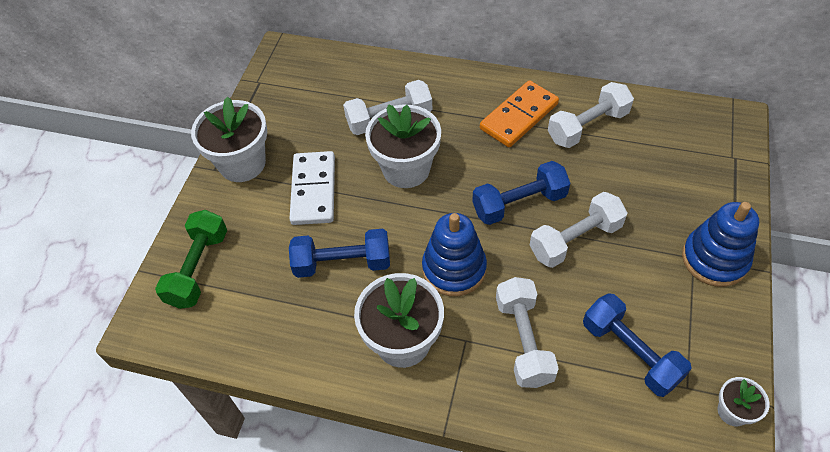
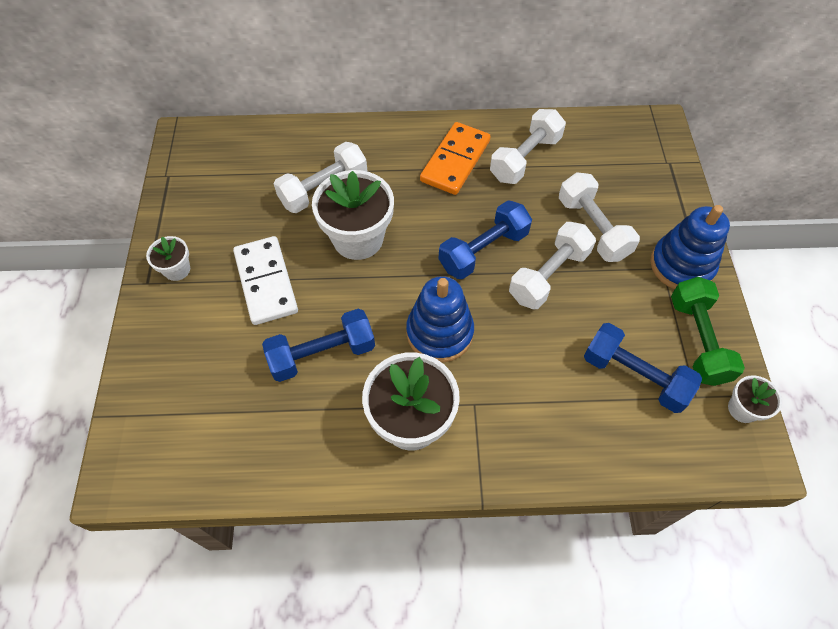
camera: 20 degrees left, 5 degrees up
green dumbbell [155,210,227,309] -> green dumbbell moved to [671,277,745,386]
white flower pot [191,96,267,182] -> white flower pot [146,236,190,281], size x0.50
white dumbbell [496,277,559,388] -> white dumbbell moved to [559,172,640,262]

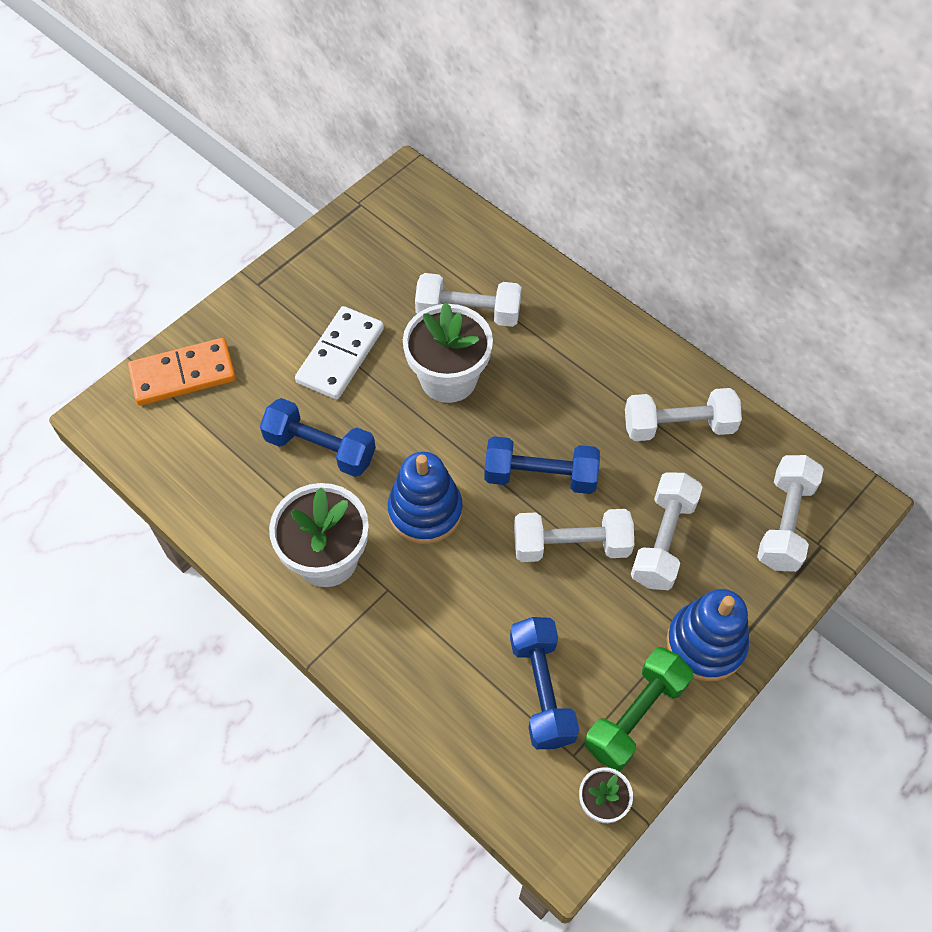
camera: 45 degrees right, 0 degrees up
white flower pot [146,236,190,281] -> none
orange domino [420,122,491,195] -> orange domino moved to [128,338,236,406]
none -> white dumbbell [757,455,824,572]

